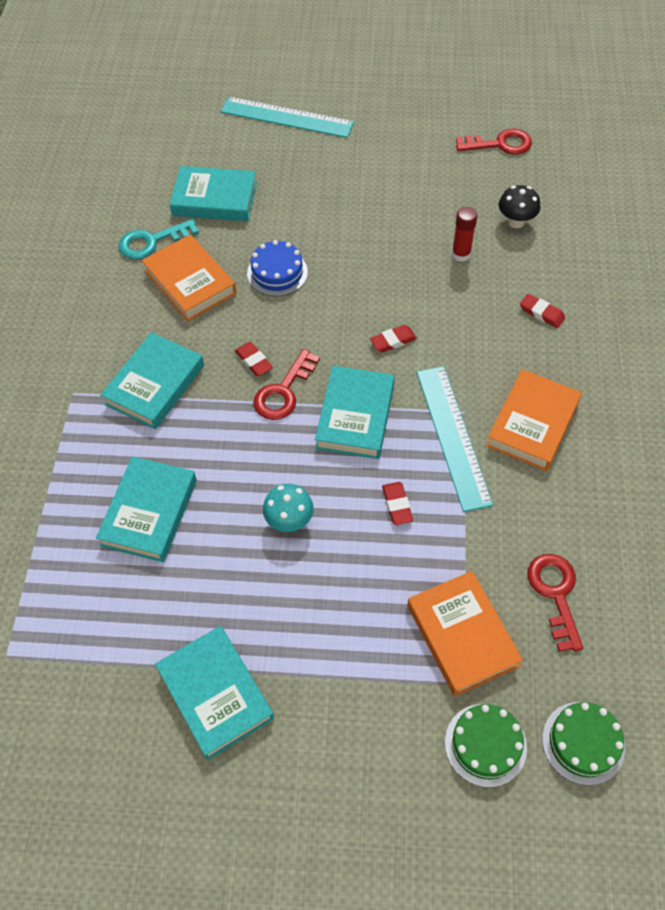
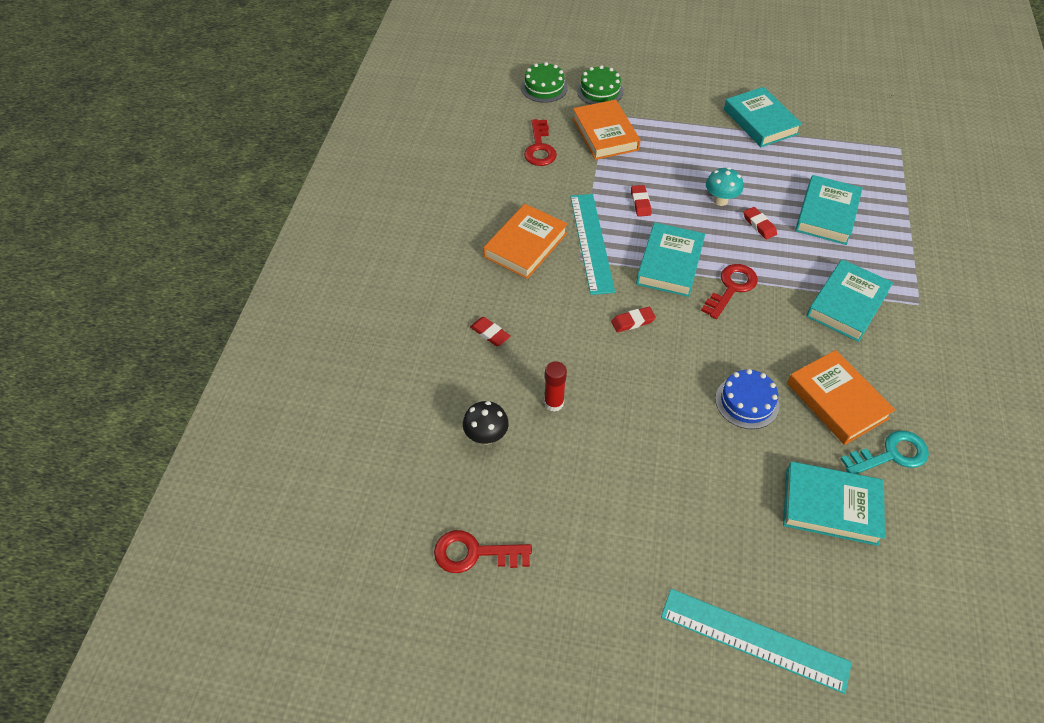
camera: 175 degrees left, 5 degrees down
red eraser [235,342,273,376] -> red eraser moved to [743,207,777,239]

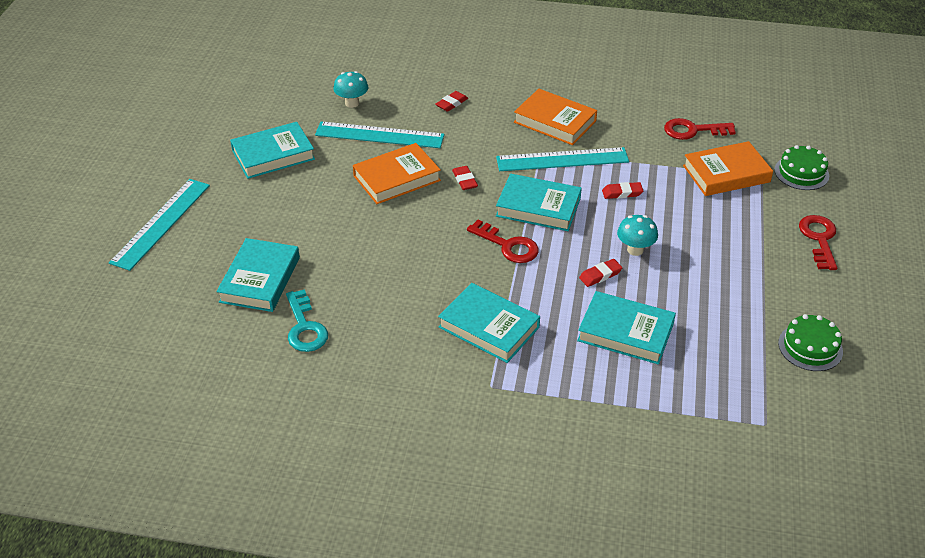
camera: 90 degrees right, 10 degrees down
red key [434,530,532,573] -> red key moved to [799,215,837,270]
black mushroom [463,401,509,444] -> turquoise mushroom [333,71,368,108]
green cake [521,62,568,103] -> green cake moved to [778,314,843,371]
red glue stick [544,361,567,412] -> turquoise ruler [315,121,444,148]
blue cake [715,369,779,429] -> none
turquoise book [724,87,802,147] -> turquoise book moved to [230,122,315,179]
orange book [787,350,895,445] -> orange book moved to [353,143,441,204]

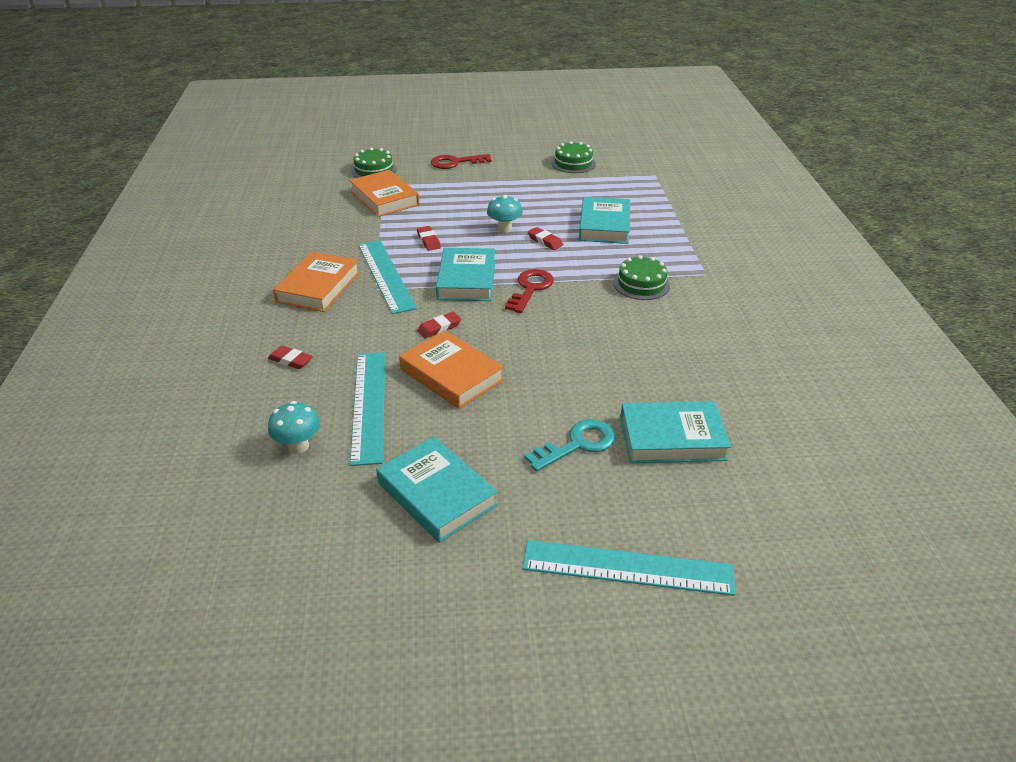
camera: 105 degrees left, 5 degrees down
turquoise key [286,289,328,352] -> turquoise key moved to [524,419,616,472]
turquoise book [438,283,540,363] -> green cake [613,255,670,300]
red key [664,118,736,140] -> none

